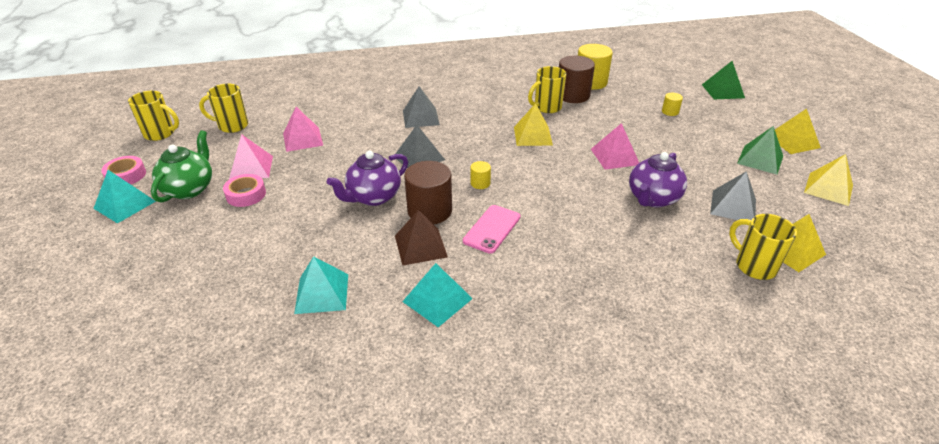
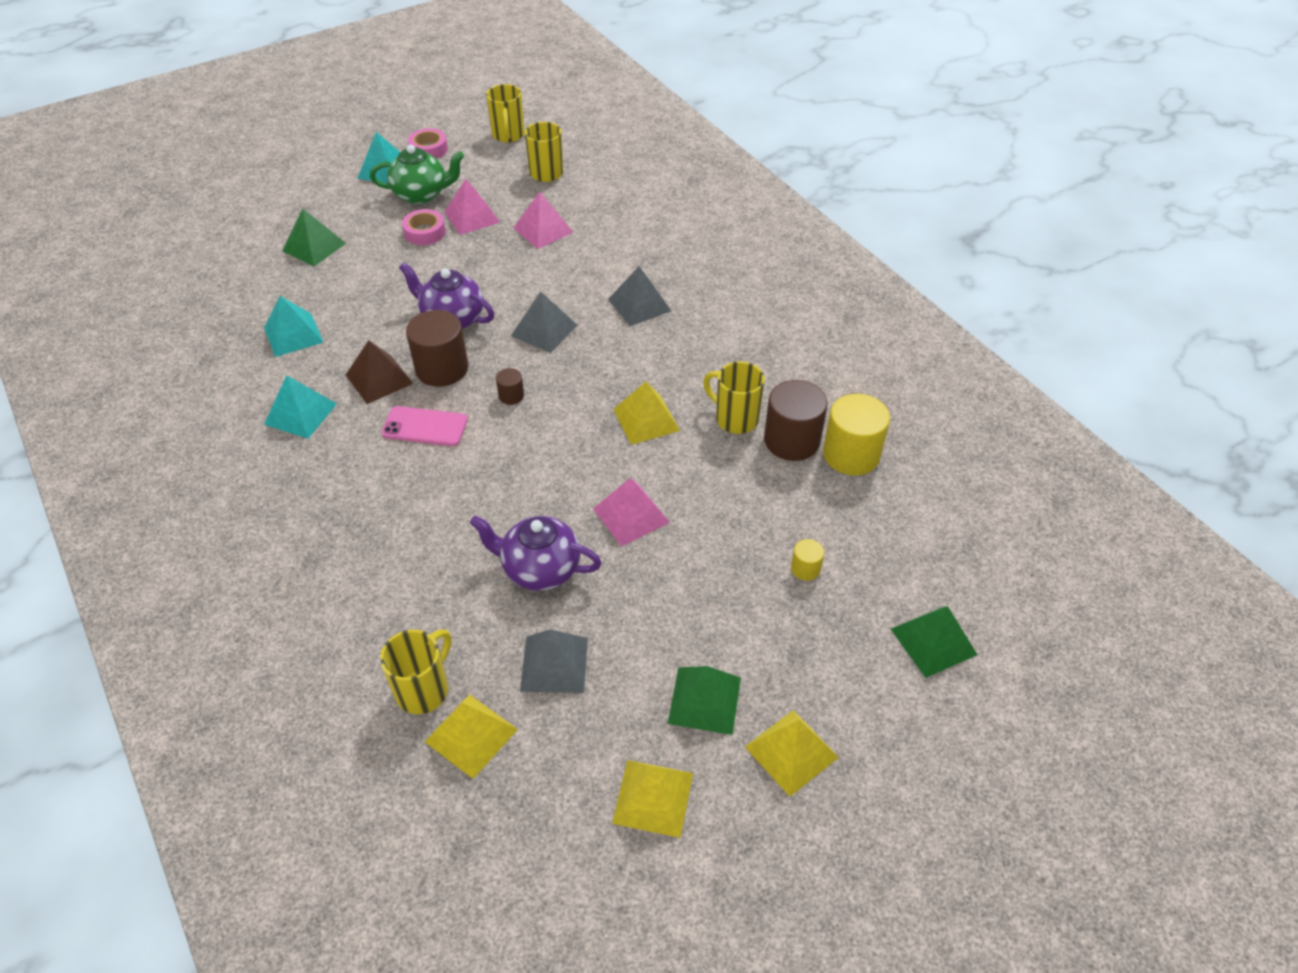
camera: 70 degrees right, 10 degrees up
yellow cylinder [471,161,491,189] -> brown cylinder [496,368,524,405]
none -> green pyramid [282,208,346,266]

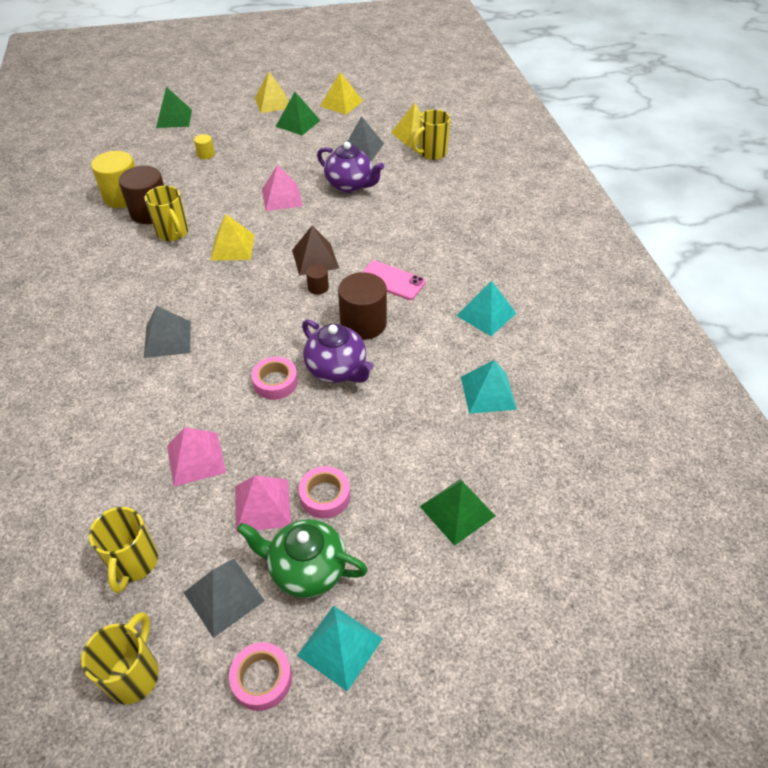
camera: 160 degrees left, 0 degrees up
brown pyramid [346,340,413,404] -> brown pyramid moved to [292,226,339,276]
grey pyramid [511,291,577,353] -> grey pyramid moved to [184,559,265,638]
none -> pink tape [252,357,298,400]

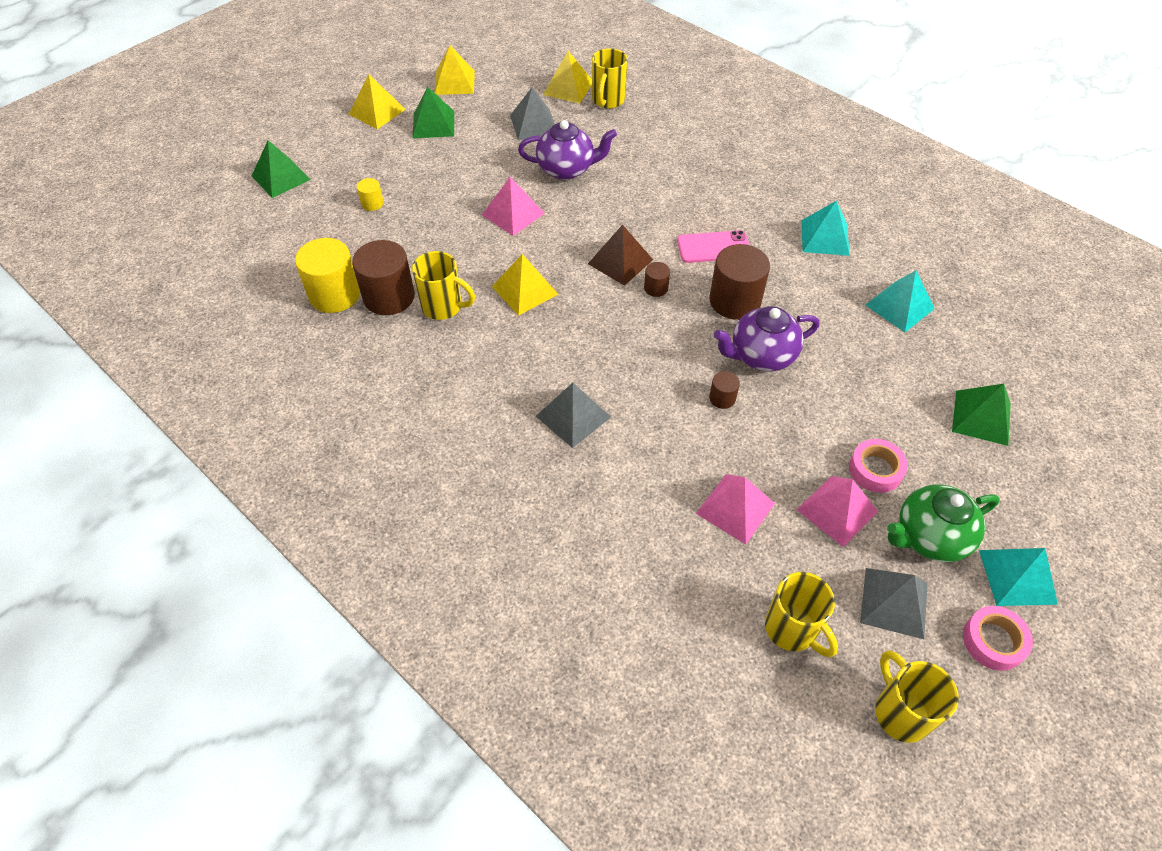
camera: 35 degrees left, 5 degrees up
pink tape [252,357,298,400] -> brown cylinder [709,371,740,409]
purple teapot [302,319,373,383] -> purple teapot turned 150 degrees clockwise [714,306,820,372]

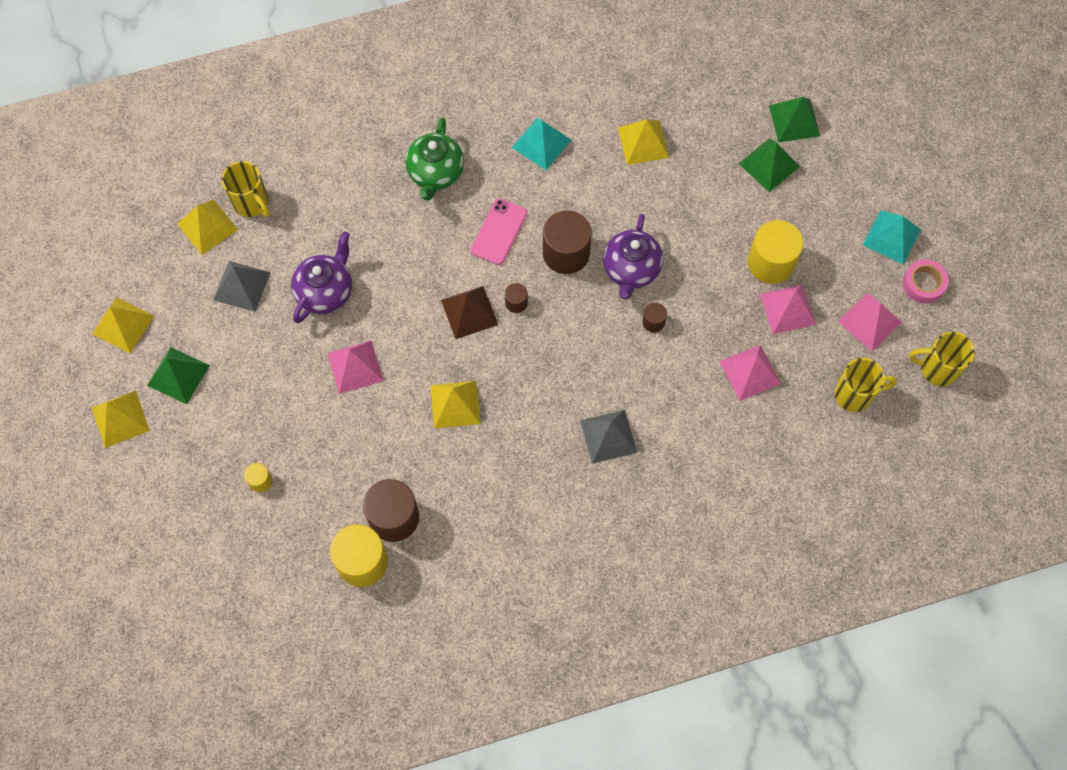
camera: 60 degrees left, 15 degrees up
green pyramid [252,140,311,198] -> green pyramid moved to [769,97,820,142]
yellow mug [412,251,475,320] -> none
pink tape [849,439,908,493] -> yellow cylinder [748,220,803,284]
grey pyramid [860,568,928,639] -> pink pyramid [838,293,902,351]
turquoise pyramid [866,270,935,333] -> yellow pyramid [618,119,669,165]
green teapot [887,484,1000,562] -> green teapot moved to [405,118,464,201]

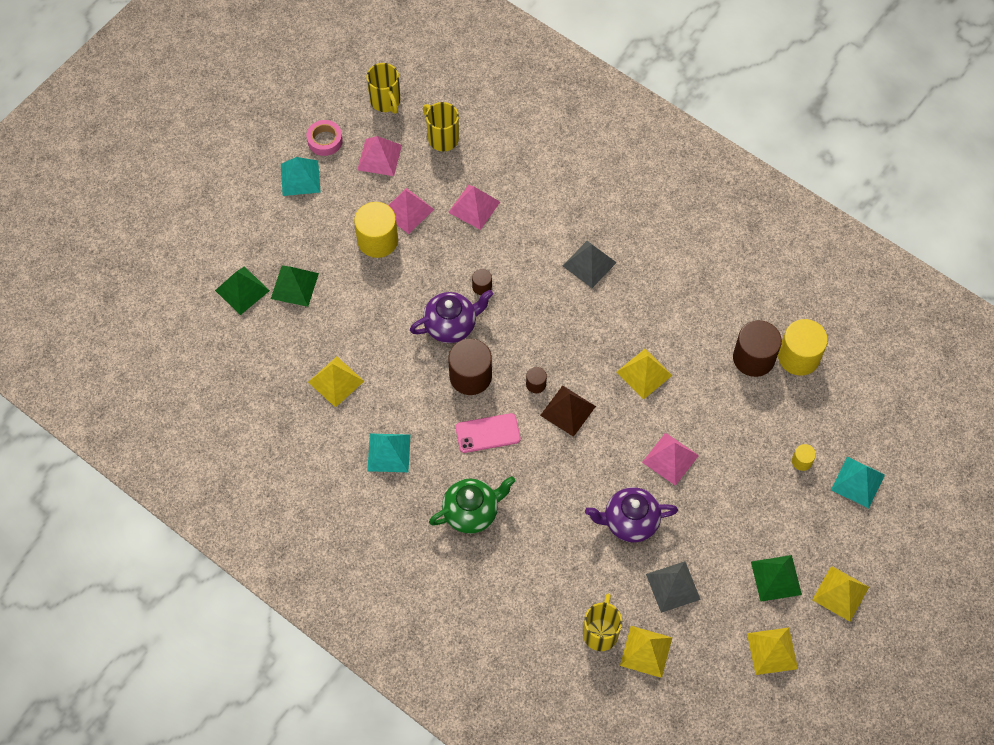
camera: 125 degrees left, 5 degrees down
none -> turquoise pyramid [831,457,885,509]

